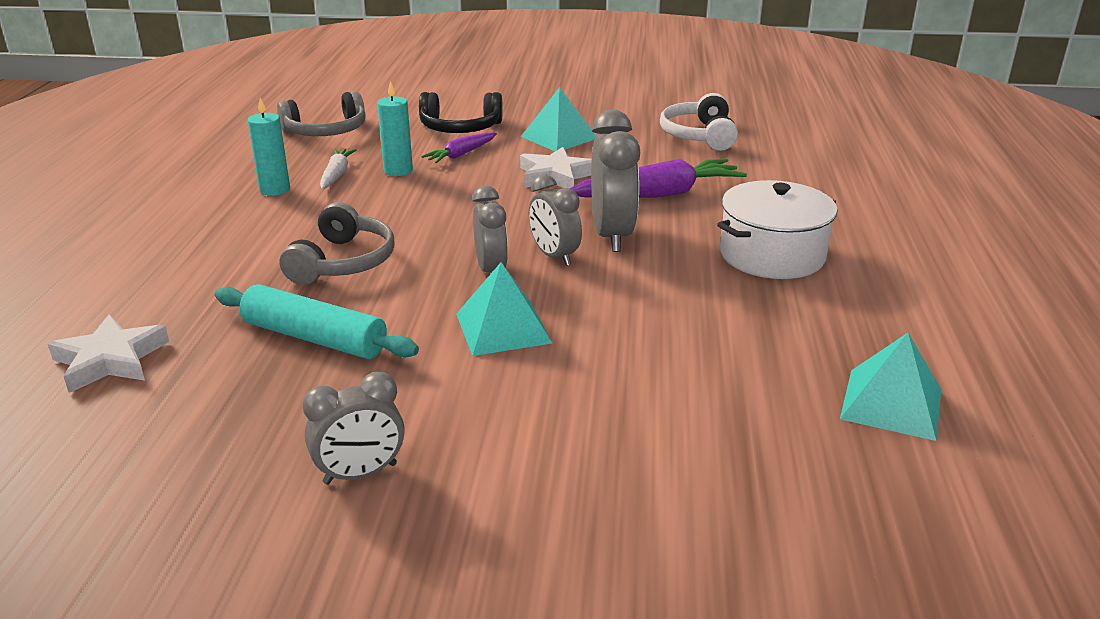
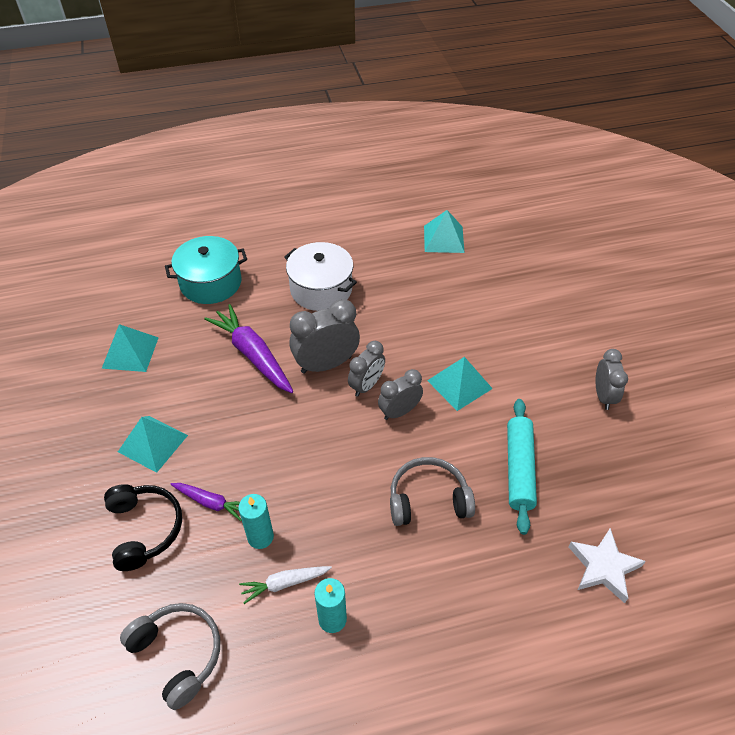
camera: 110 degrees left, 20 degrees up
grey clock [302,372,404,485] -> grey clock turned 45 degrees clockwise [596,349,628,410]
white star [520,147,592,189] -> none
white headphones [660,93,738,151] -> turquoise pyramid [102,324,159,372]
none -> turquoise pot [165,236,247,304]

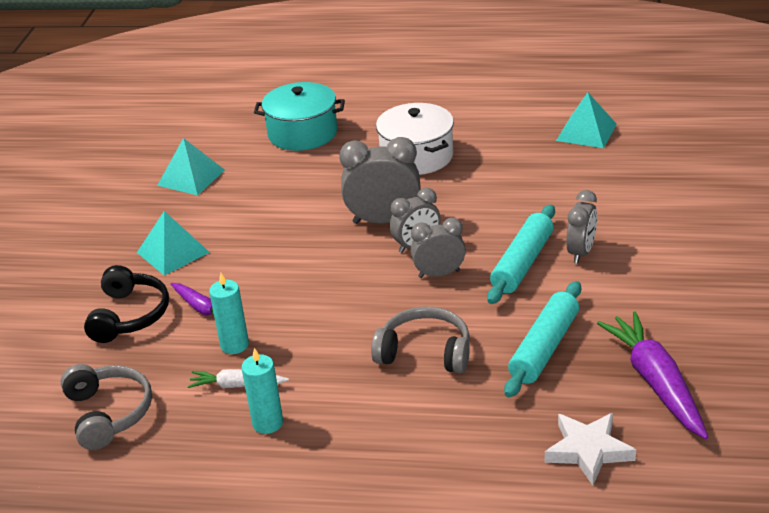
camera: 25 degrees right, 15 degrees down
purple carrot [204,304,293,393] -> purple carrot moved to [597,311,708,439]
turquoise pyramid [427,357,493,411] -> turquoise rolling pin [487,205,555,304]
grey clock [596,349,628,410] -> grey clock moved to [566,190,597,264]

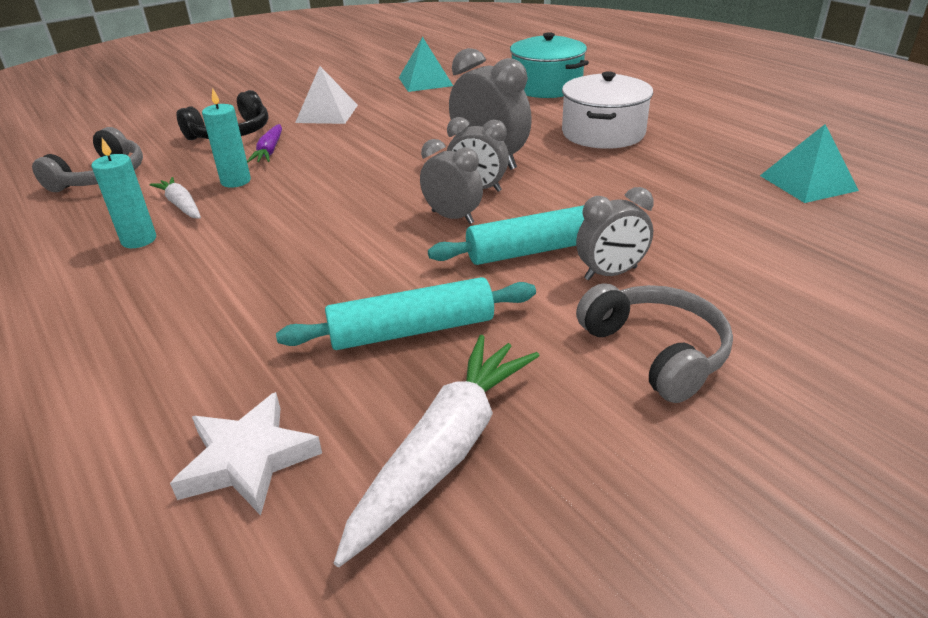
camera: 45 degrees right, 0 degrees up
turquoise pyramid [137,211,210,276] -> white pyramid [295,66,358,124]
grey headphones [371,307,470,374] -> grey headphones moved to [576,283,733,403]
purple carrot [597,311,708,439] -> white carrot [334,335,539,567]

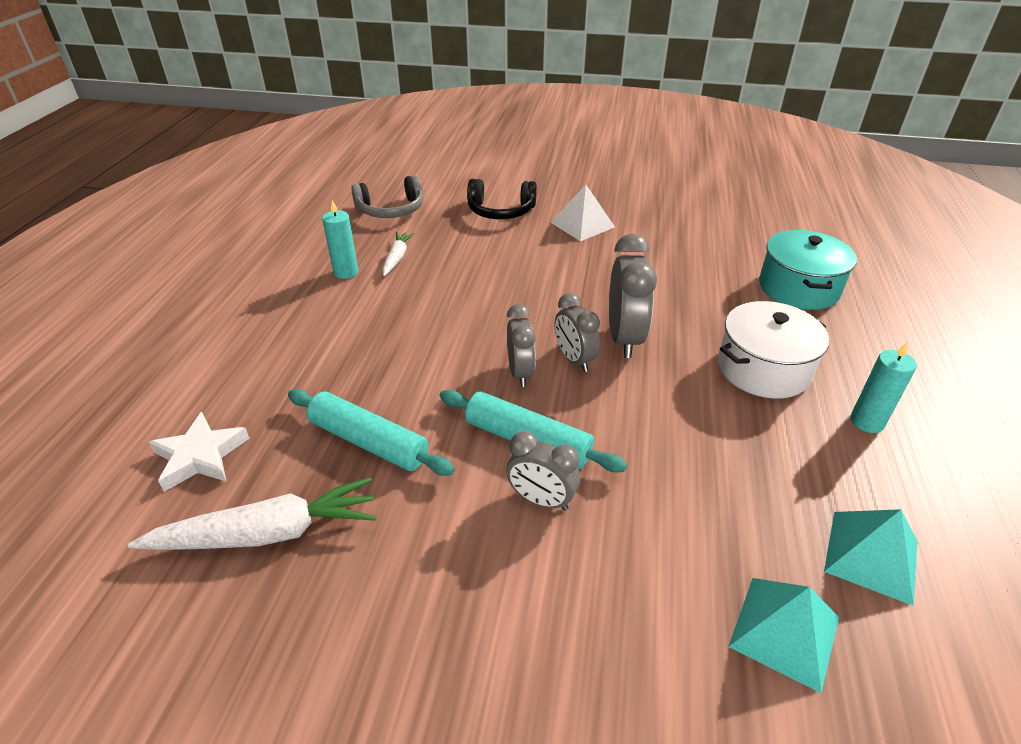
camera: 45 degrees right, 5 degrees up
turquoise candle [202,88,251,188] -> turquoise candle moved to [850,342,917,433]
purple carrot [247,124,282,163] -> none
turquoise pyramid [399,37,453,92] -> turquoise pyramid moved to [728,578,839,693]
grey headphones [576,283,733,403] -> none

